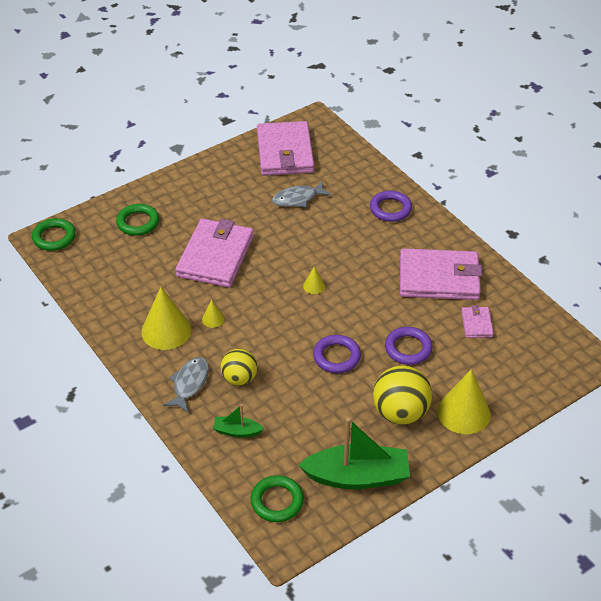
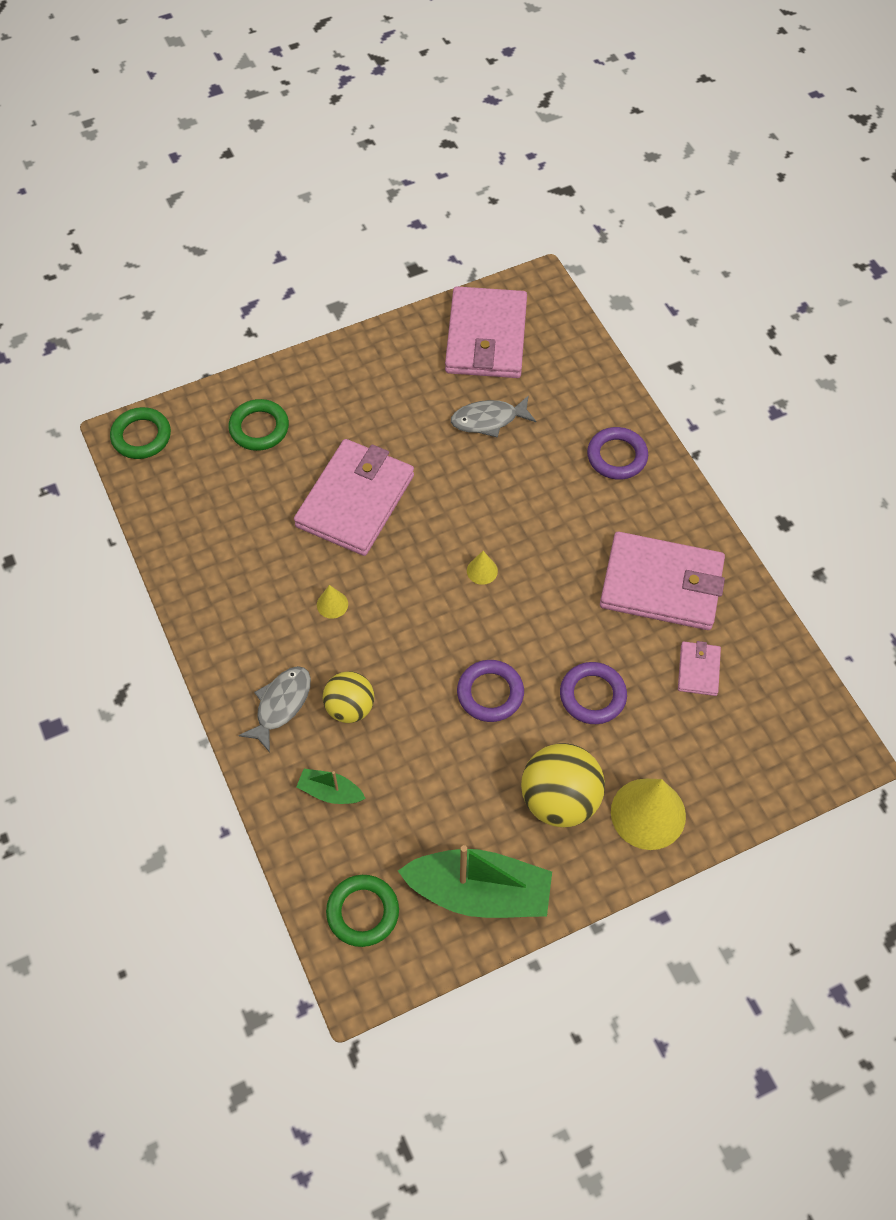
camera: 10 degrees right, 15 degrees up
yellow cone [141,287,191,350] -> none

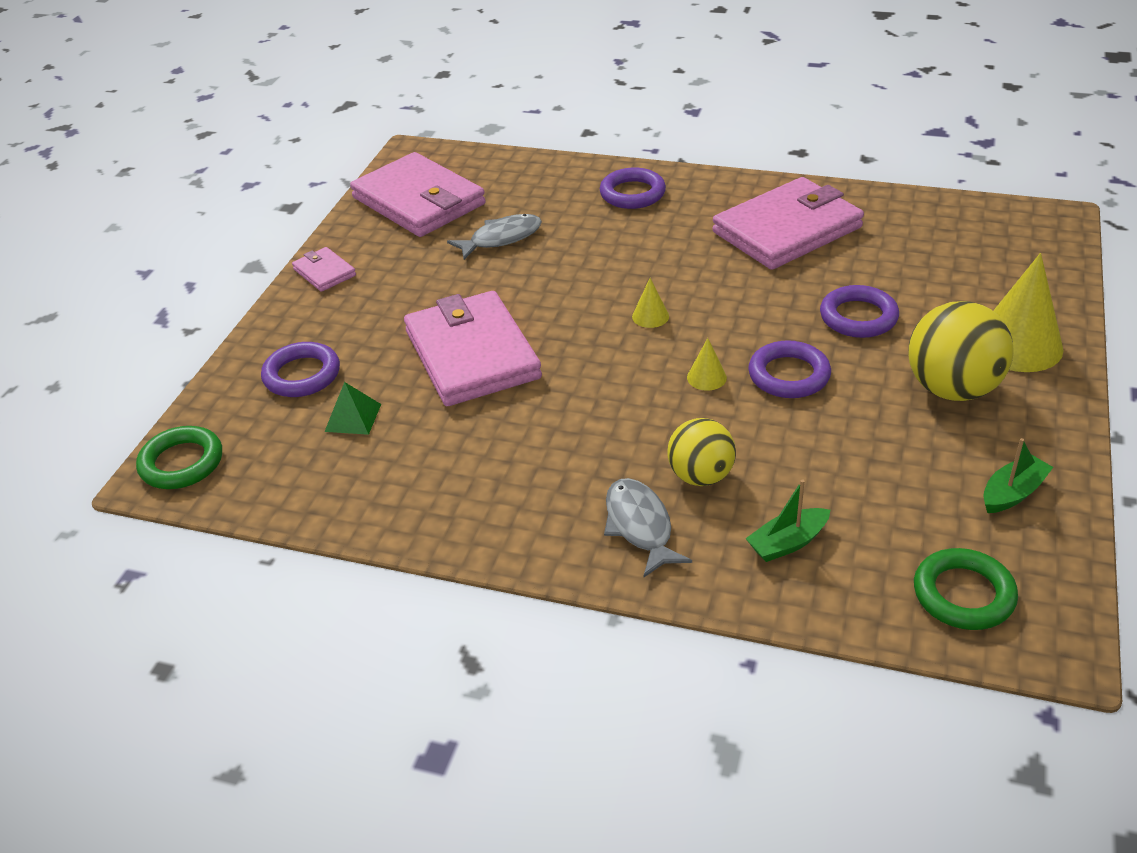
camera: 45 degrees left, 20 degrees down
green ring [228,399,289,451] -> purple ring [261,342,340,397]
yellow cone [317,585,348,619] -> yellow cone moved to [687,338,727,391]
green boat [398,845,552,918] -> green boat [983,438,1053,513], size x0.48
grey fish [451,395,536,438] -> grey fish turned 150 degrees counterclockwise [447,214,542,260]
pink wallet [678,641,721,696] -> pink wallet moved to [292,247,356,292]
none -> green pyramid [324,382,381,435]

